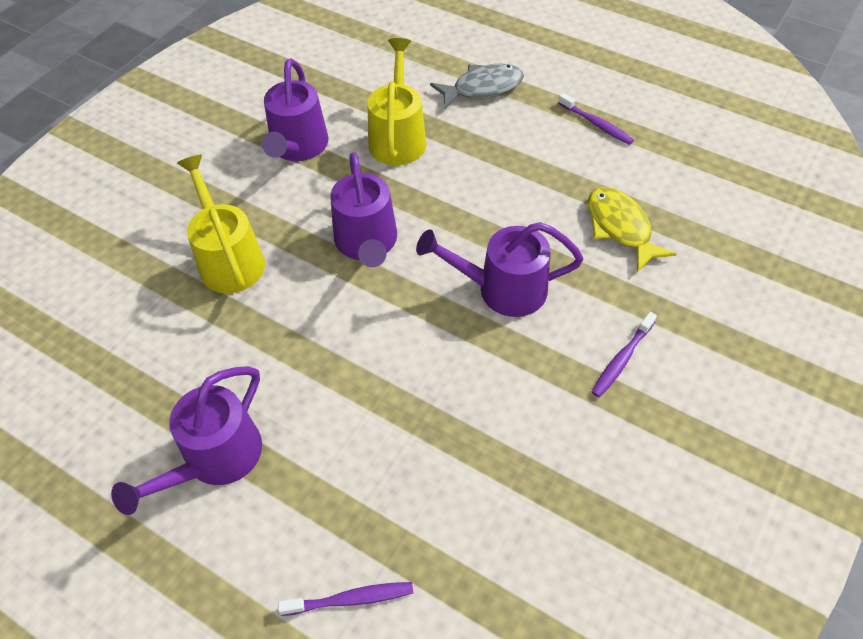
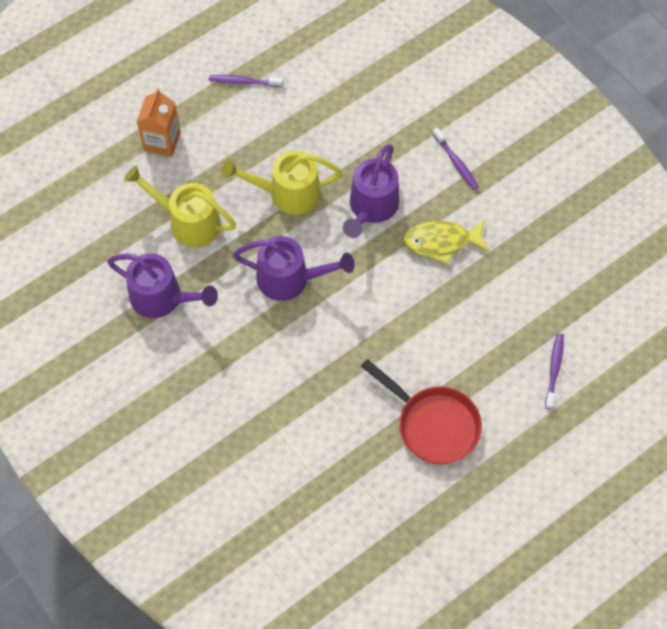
camera: 70 degrees left, 10 degrees up
purple watering can [111,366,262,515] -> red pan [361,359,482,465]
yellow watering can [177,155,265,293] -> yellow watering can moved to [222,150,342,215]
grey fish [430,63,524,110] -> orange carton [137,88,181,157]
purple toothbrush [558,93,634,145] -> purple toothbrush turned 150 degrees counterclockwise [209,75,283,87]
yellow fish [588,187,676,272] -> yellow fish moved to [403,220,490,265]

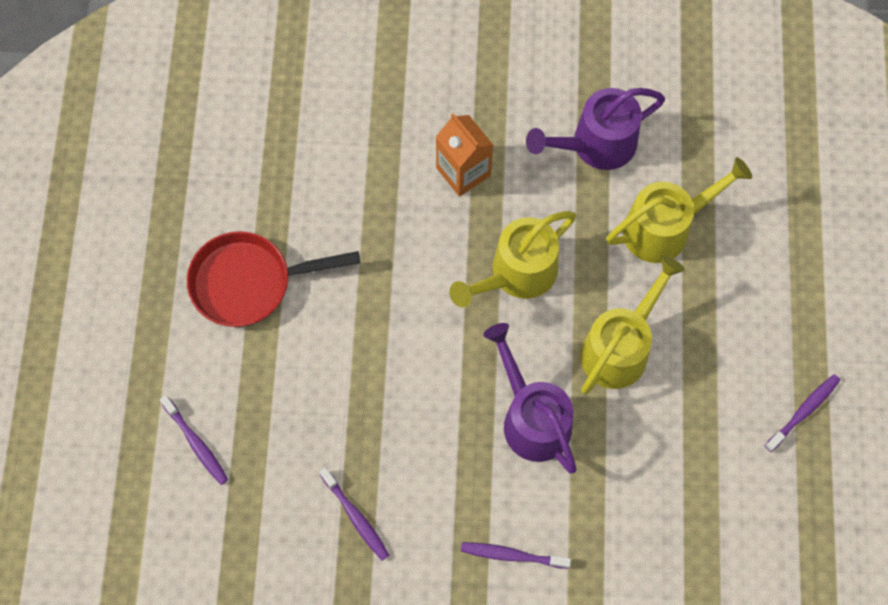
camera: 130 degrees right, 5 degrees up
orange carton [137,88,181,157] -> orange carton moved to [436,113,493,197]
purple watering can [233,236,355,301] -> yellow watering can [450,211,576,308]
yellow fish [403,220,490,265] -> none
none -> purple toothbrush [319,467,389,561]

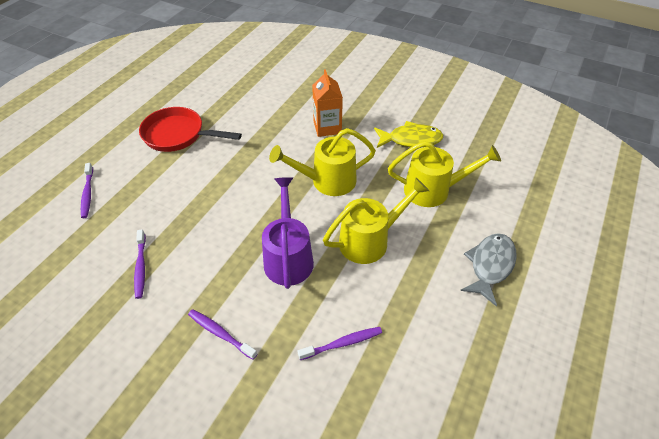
camera: 25 degrees right, 20 degrees down
purple watering can [526,88,665,170] -> yellow fish [374,121,443,148]
purple toothbrush [765,374,841,452] -> purple toothbrush moved to [298,327,382,360]
none -> grey fish [460,233,517,307]

